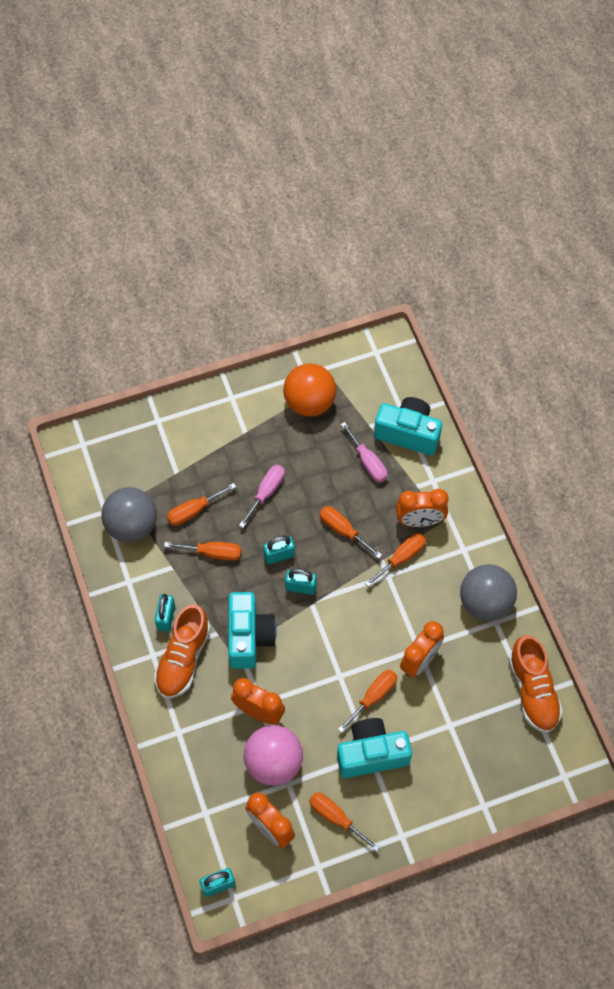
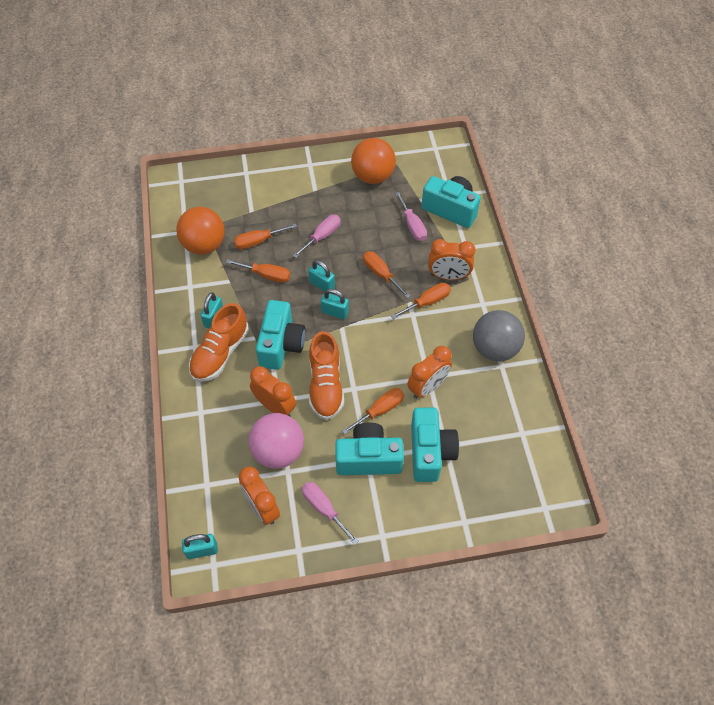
camera: 10 degrees right, 5 degrees down
grey ball [101,487,157,543] -> orange ball [176,207,225,255]
turquoise padlock [263,536,295,564] -> turquoise padlock turned 45 degrees clockwise [308,260,335,292]
orange screwdriver [309,792,380,852] -> pink screwdriver [302,482,359,545]
orange shoe [508,635,563,733] -> orange shoe moved to [309,331,344,420]
none -> turquoise camera [411,408,459,482]

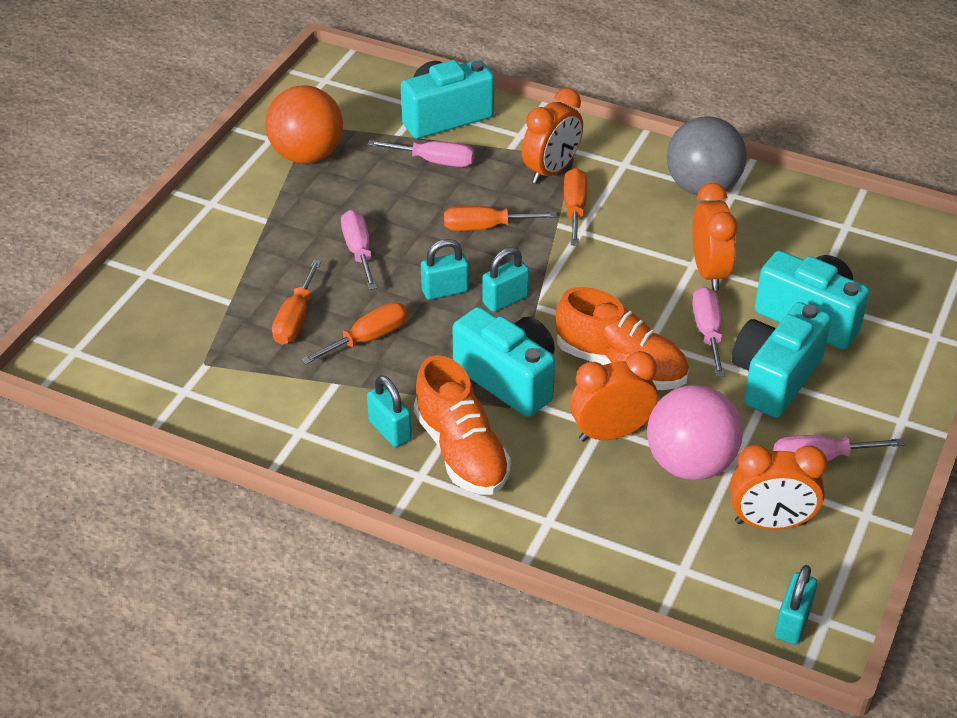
camera: 55 degrees left, 15 degrees down
orange ball [176,207,225,255] -> none
orange screwdriver [342,388,404,435] -> pink screwdriver [692,287,725,377]

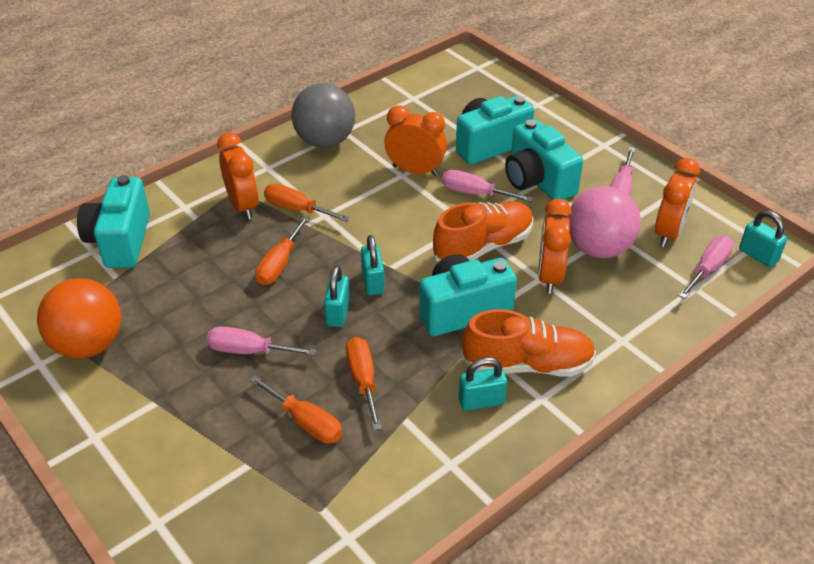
camera: 65 degrees left, 0 degrees up
pink screwdriver [368,140,474,167] -> pink screwdriver moved to [679,236,734,299]

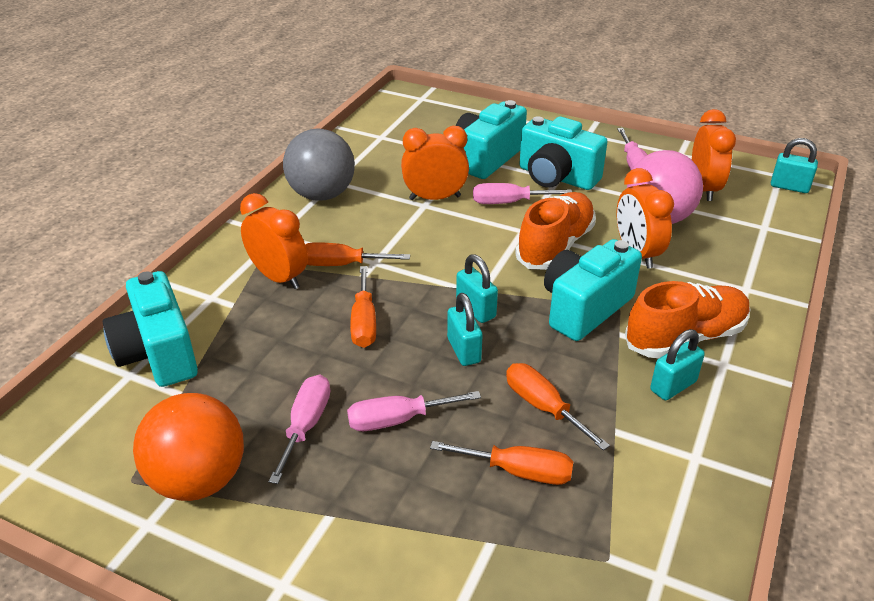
camera: 25 degrees left, 5 degrees down
pink screwdriver [679,236,734,299] -> pink screwdriver moved to [269,375,330,484]

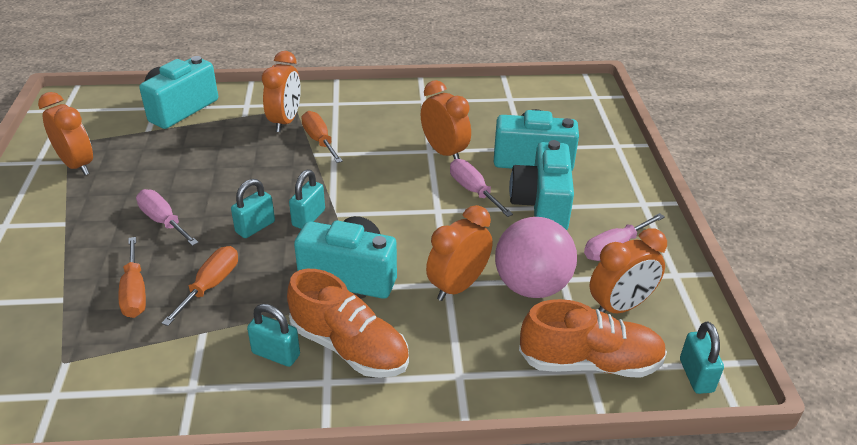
camera: 60 degrees right, 0 degrees up
orange ball [133,393,244,501] -> orange clock [38,92,93,175]
pink screwdriver [269,375,330,484] -> none
grey ball [283,129,355,201] -> none
orange screwdriver [350,266,376,348] -> none
orange shoe [515,192,596,270] -> orange shoe moved to [519,299,667,378]

